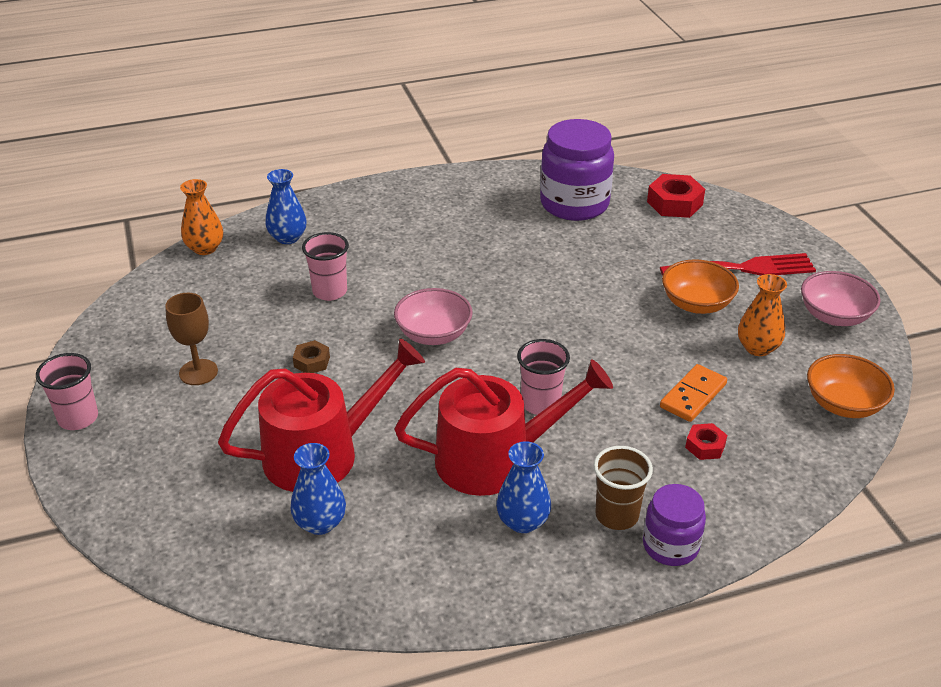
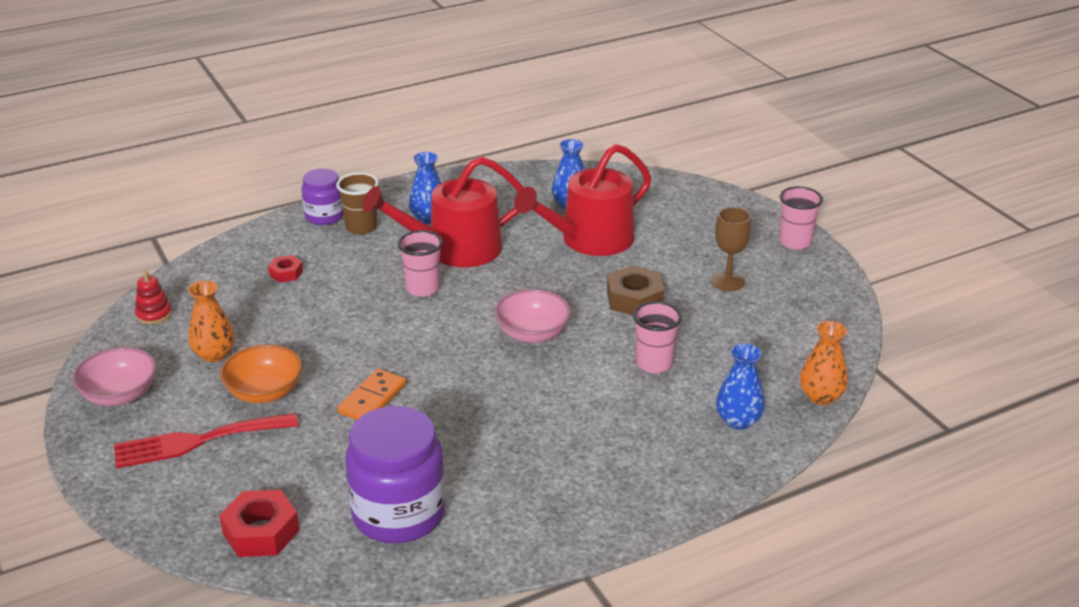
camera: 170 degrees right, 5 degrees down
brown nut [293,340,330,373] -> brown nut [607,266,664,315], size x1.76
orange domino [660,364,727,422] -> orange domino moved to [338,369,406,420]
orange bowl [807,354,895,418] -> red stacking toy [135,271,172,325]

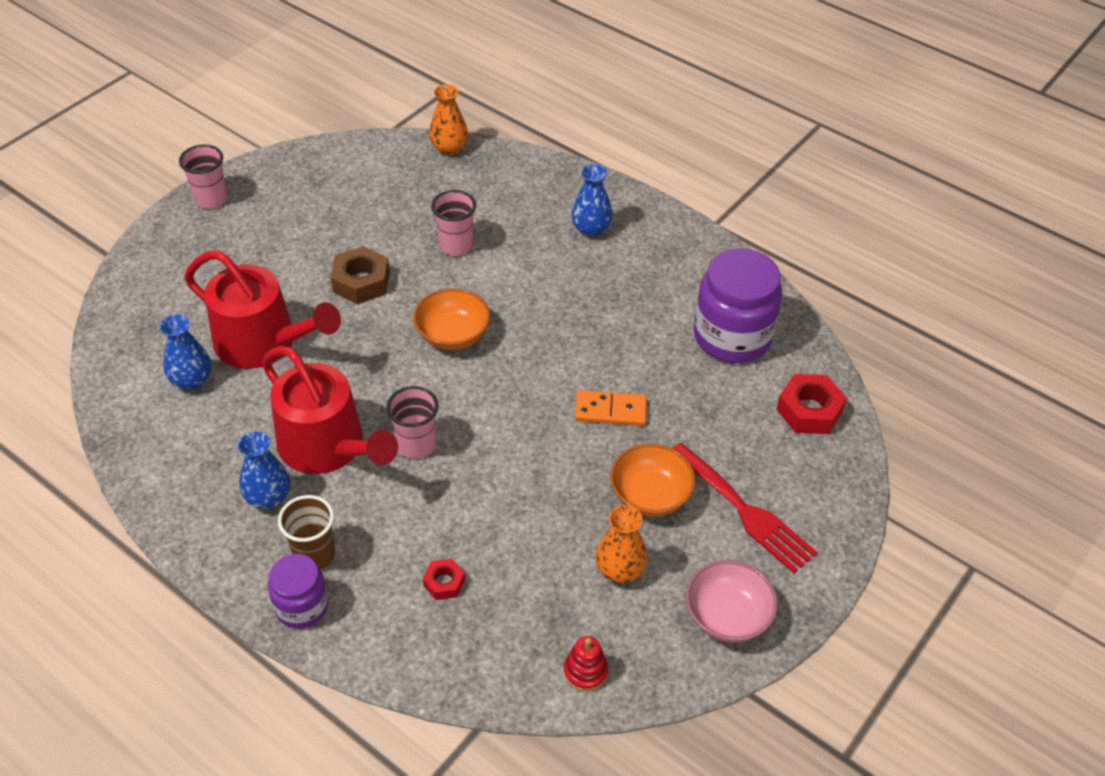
camera: 115 degrees left, 15 degrees up
pink bowl [494,289,571,343] -> orange bowl [413,288,490,350]
brown goblet [711,207,751,291] -> none
blue vase [716,344,765,430] -> blue vase moved to [571,164,613,237]

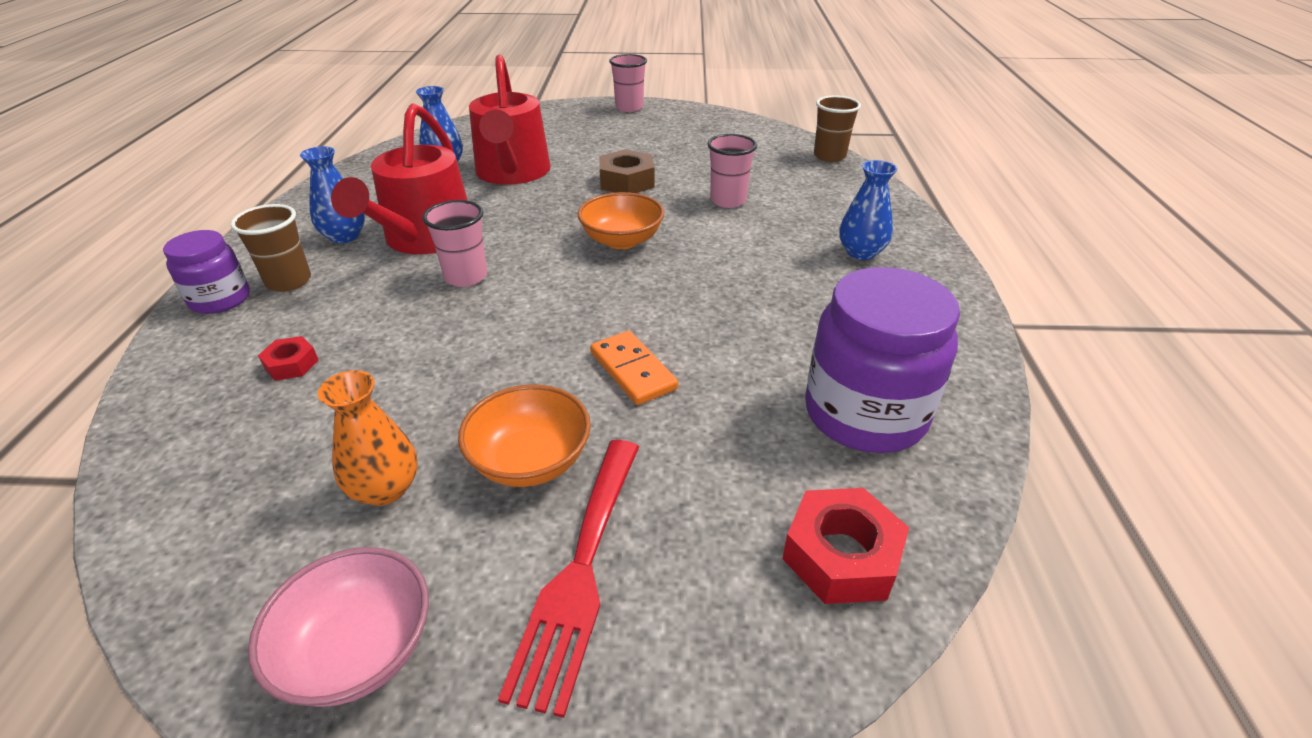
camera: 55 degrees right, 10 degrees down
orange vase [429,84,468,155] -> brown cup [814,95,861,162]
red stacking toy [564,636,608,692] -> none

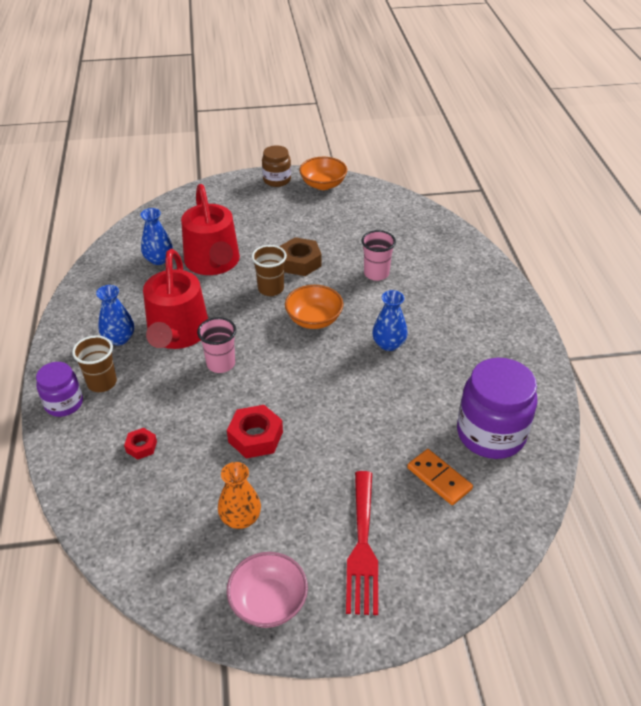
camera: 10 degrees left, 5 degrees up
orange bowl [458,384,591,487] -> orange bowl moved to [299,157,347,190]
orange domino [590,331,678,405] -> orange domino moved to [407,449,473,505]
pink cup [609,54,647,112] -> brown jar [262,145,291,187]
red nut [782,488,909,604] -> red nut moved to [227,405,283,458]
brown cup [814,95,861,162] -> brown cup moved to [252,245,287,296]
blue vase [839,160,897,260] -> blue vase moved to [372,290,408,351]

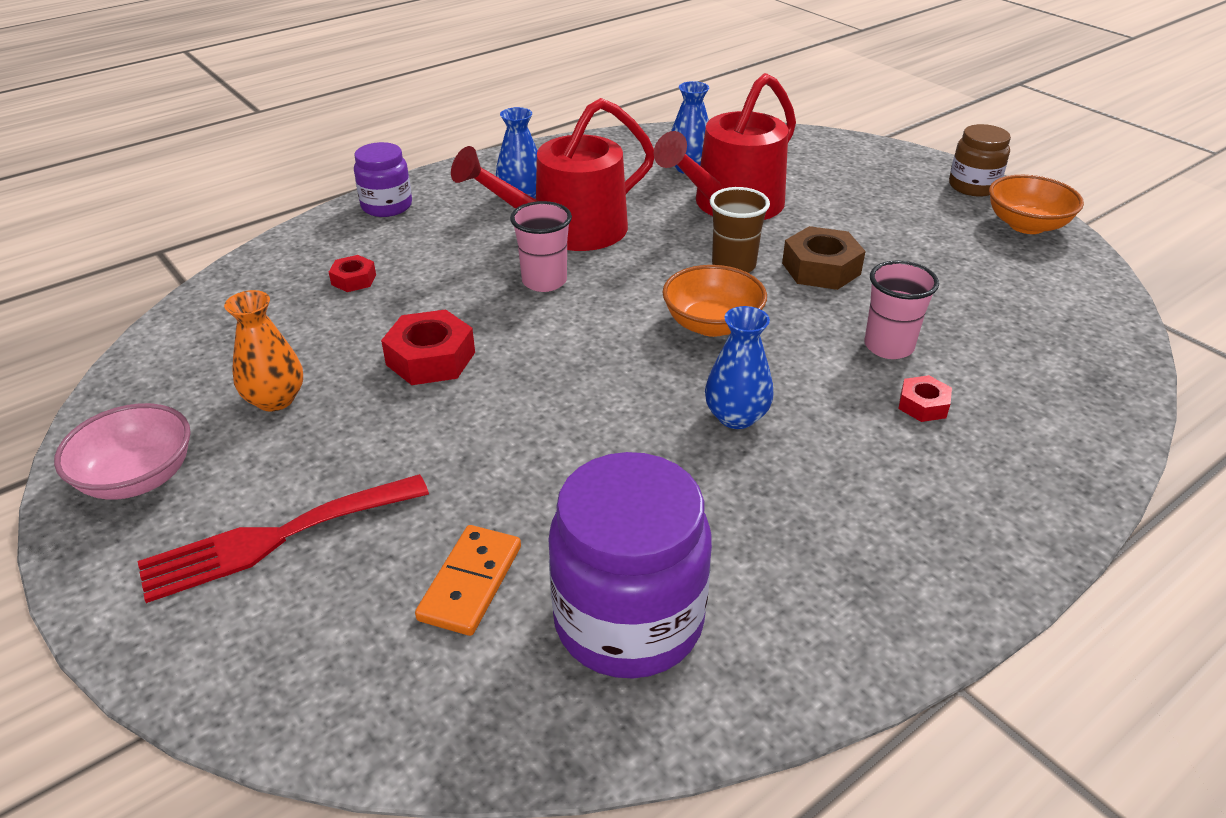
camera: 60 degrees right, 5 degrees down
brown cup [72,335,117,392] -> none
none -> red nut [898,375,952,422]

